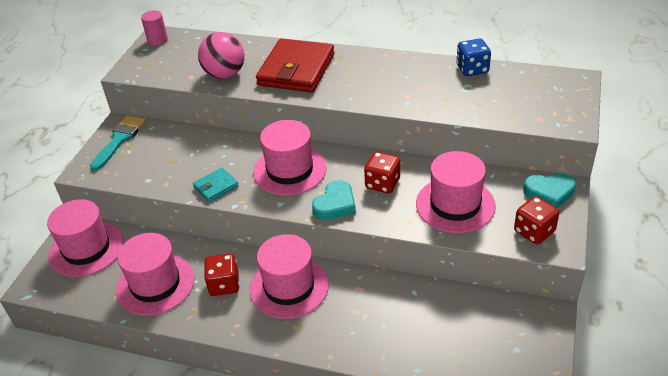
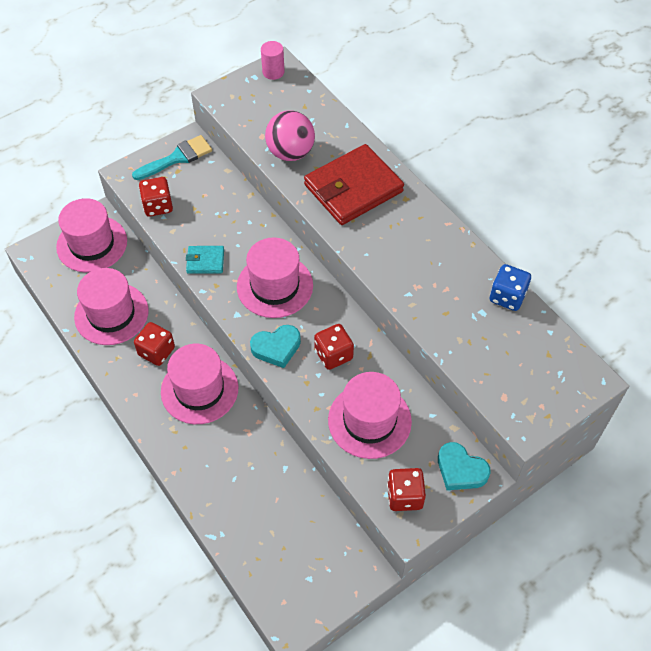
camera: 35 degrees right, 15 degrees up
none -> red dice [139,177,173,217]

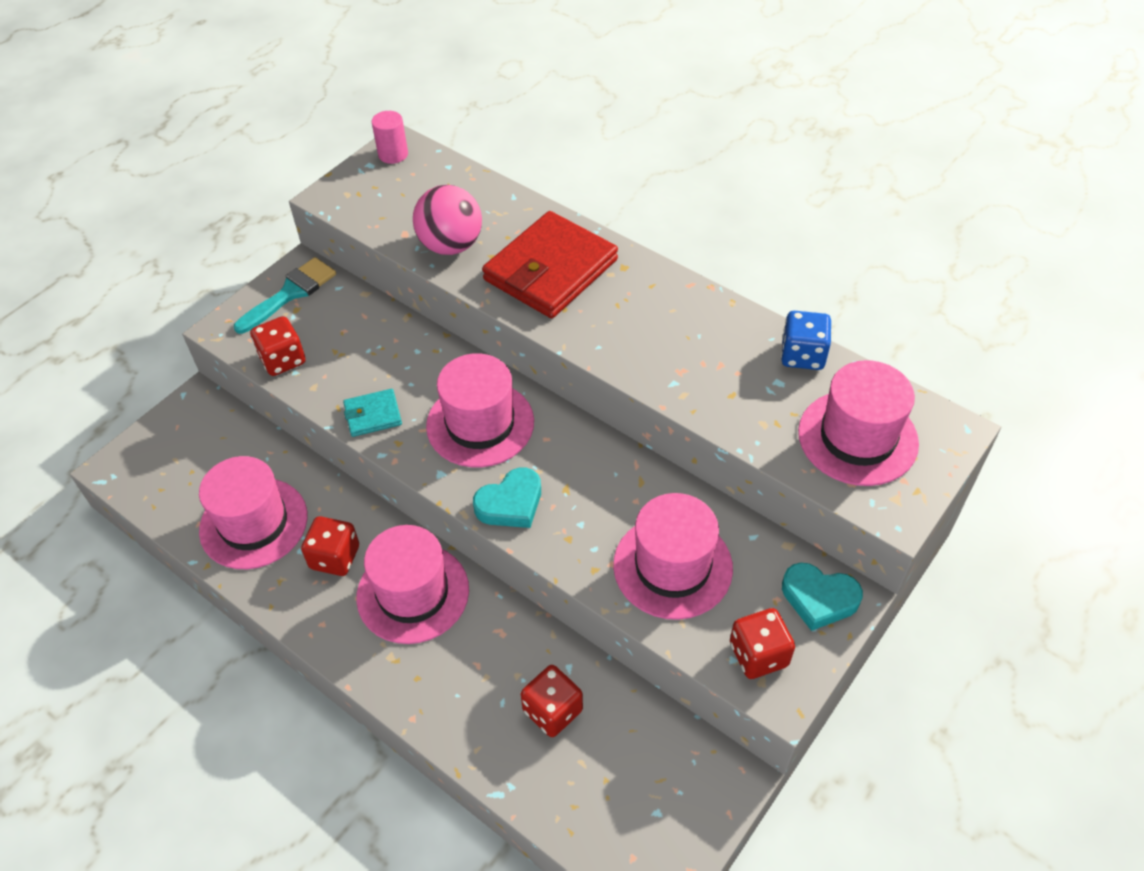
camera: 15 degrees left, 5 degrees down
pink hat [56,198,127,273] -> pink hat moved to [798,360,919,486]
red dice [314,324,354,370] -> red dice moved to [521,665,583,737]

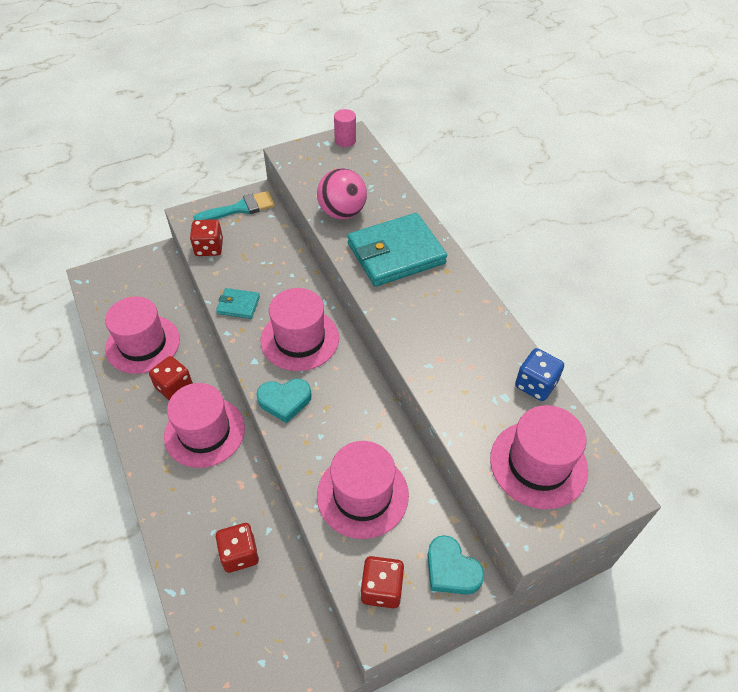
camera: 25 degrees right, 0 degrees up
red wallet [482,211,618,318] -> turquoise wallet [347,213,447,287]

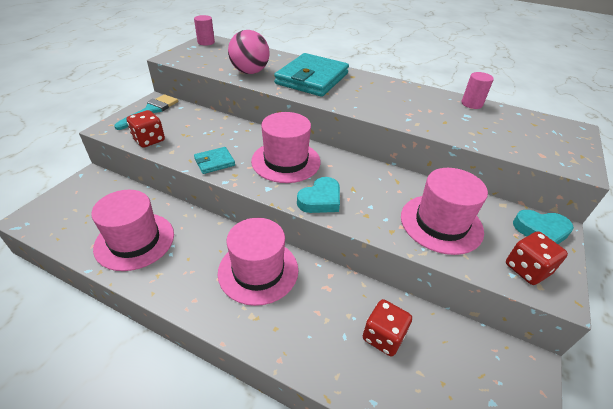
camera: 40 degrees left, 10 degrees down
red dice [149,356,193,400] -> none
pink hat [490,405,588,509] -> none
blue dice [515,348,564,401] -> pink cylinder [462,72,494,109]

